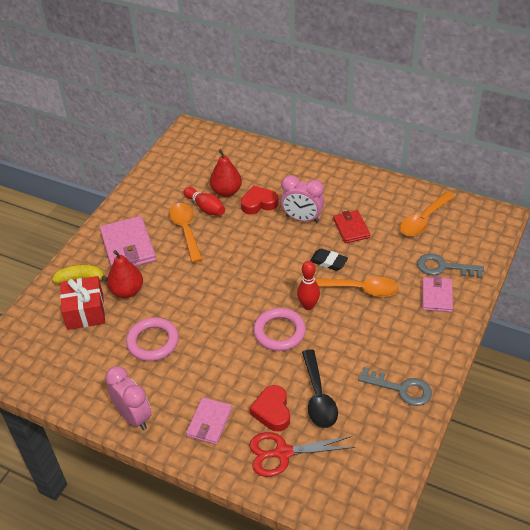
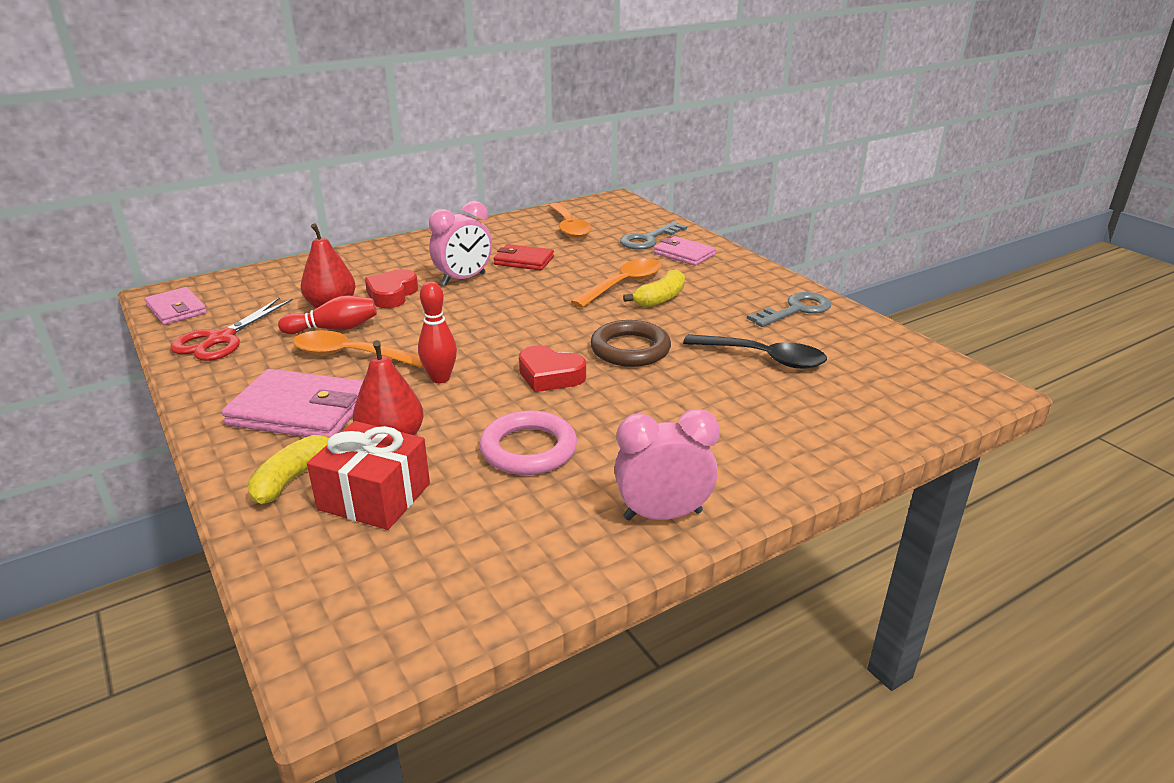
camera: 60 degrees left, 15 degrees down
pink wallet [186,397,232,445] -> pink wallet moved to [145,287,207,325]
red scissors [249,432,355,477] -> red scissors moved to [170,297,293,361]
red heart [250,385,290,431] -> red heart moved to [519,345,586,392]
pink ring [253,308,306,351] -> brown ring [590,320,671,367]
red bowling pin [297,261,320,310] -> red bowling pin moved to [418,281,457,383]
black eraser [310,249,348,271] -> none
none -> yellow banana [623,269,685,307]

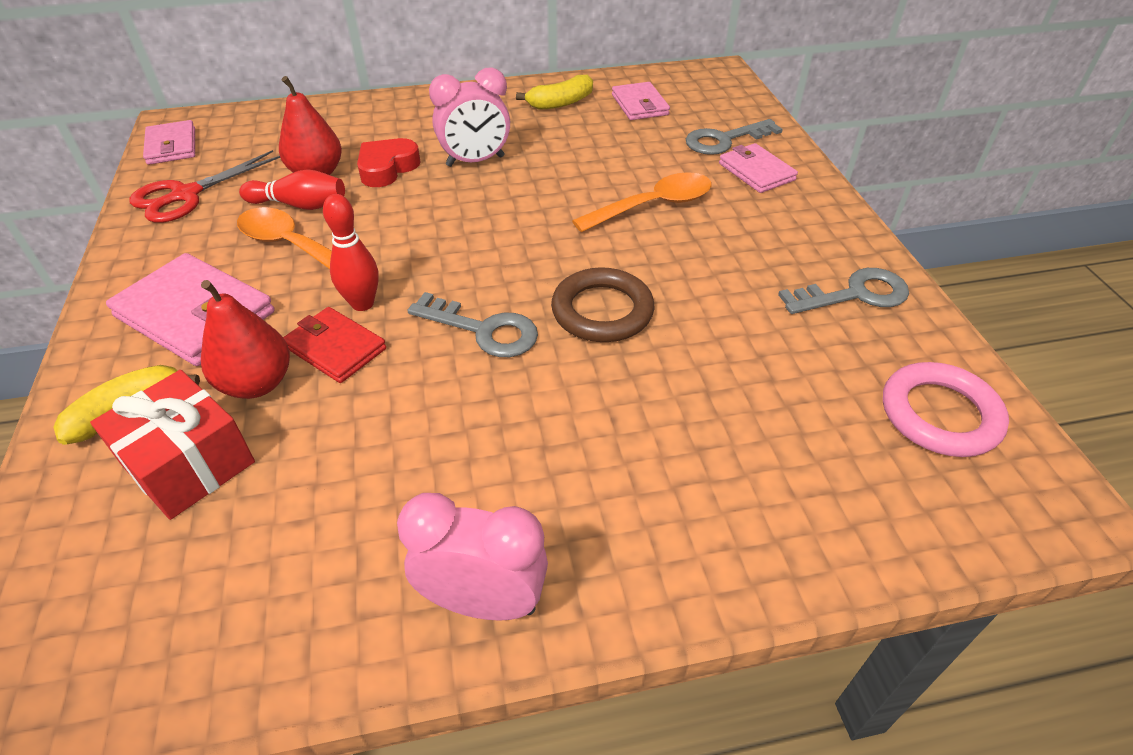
camera: 20 degrees right, 15 degrees up
pink ring [479,411,577,475] -> pink ring moved to [883,362,1009,457]
red wallet [494,244,554,271] -> red wallet moved to [283,307,386,383]
red heart [519,345,586,392] -> grey key [407,292,538,357]
orange spoon [548,203,592,238] -> pink wallet [612,82,670,120]
yellow banana [623,269,685,307] -> yellow banana moved to [516,75,593,110]
black spoon [683,334,827,369] -> none

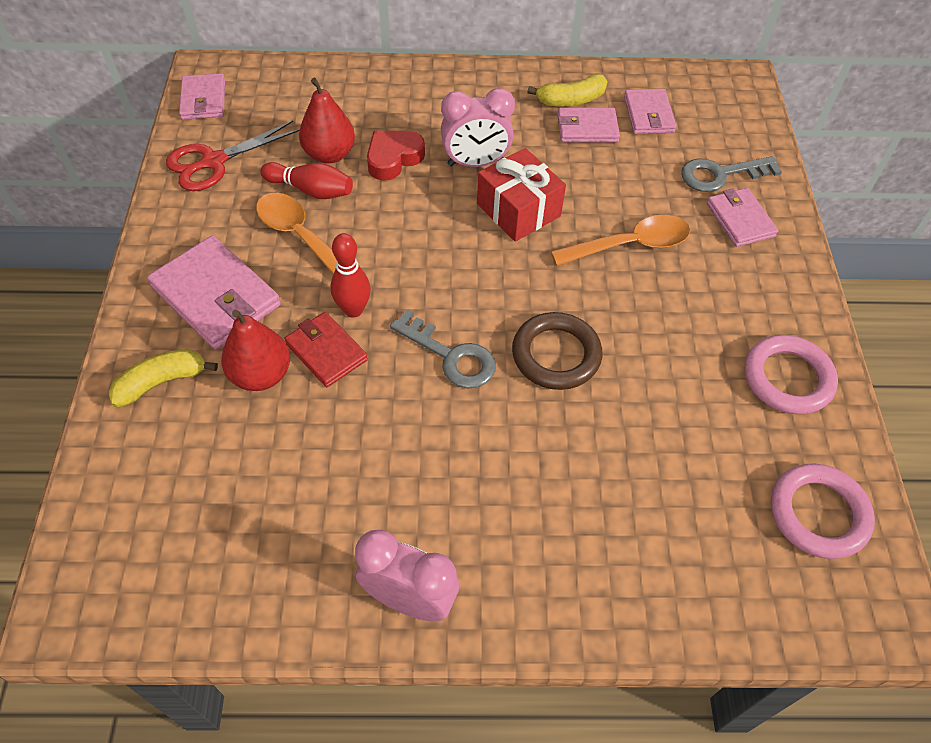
camera: 10 degrees right, 10 degrees up
red gift [90,370,255,520] -> red gift moved to [477,148,566,242]
grey key [778,268,909,314] -> pink ring [745,335,838,414]
none -> pink wallet [557,108,620,142]

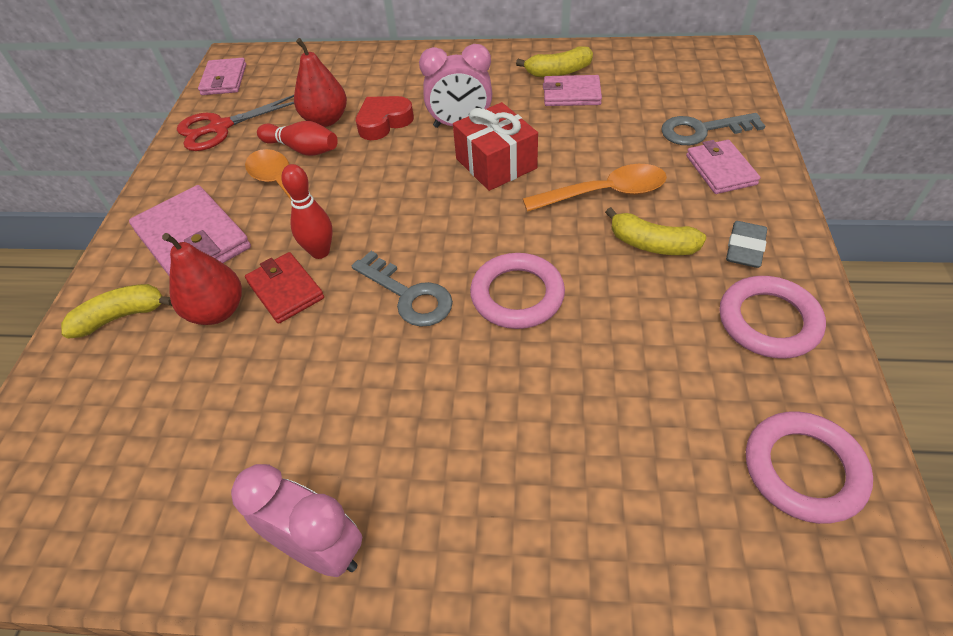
camera: 10 degrees right, 5 degrees down
brown ring [512,312,602,390] -> pink ring [470,253,565,329]
pink wallet [624,89,676,134] -> none
none -> yellow banana [605,207,706,255]
none -> grey eraser [726,221,767,268]

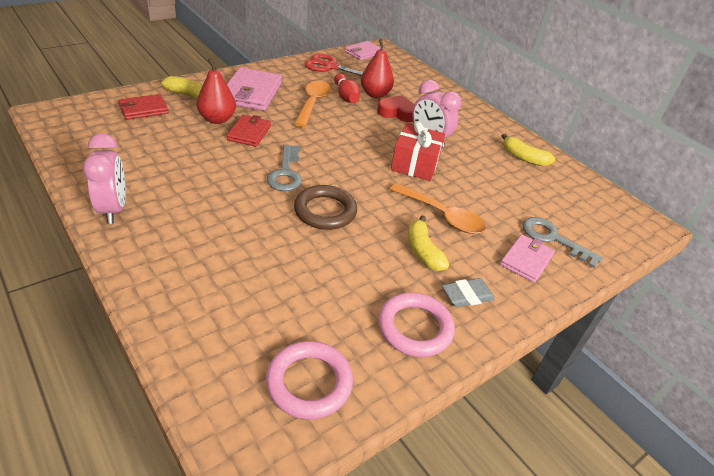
camera: 40 degrees right, 10 degrees down
red bowling pin [281,164,333,259] -> none
pink ring [470,253,565,329] -> brown ring [294,185,357,230]
pink wallet [543,75,602,106] -> none
none -> red wallet [118,94,169,120]

